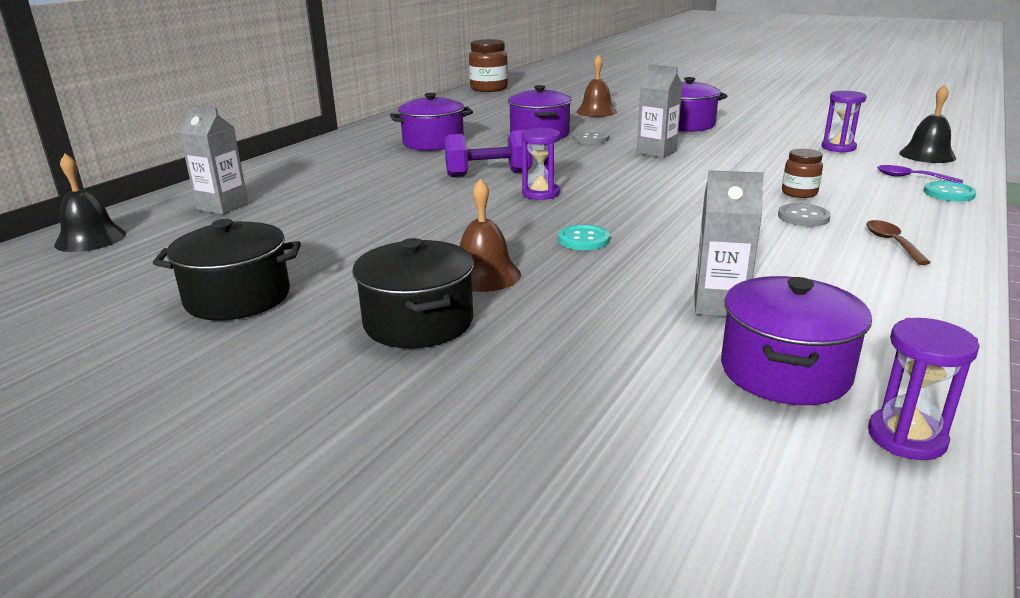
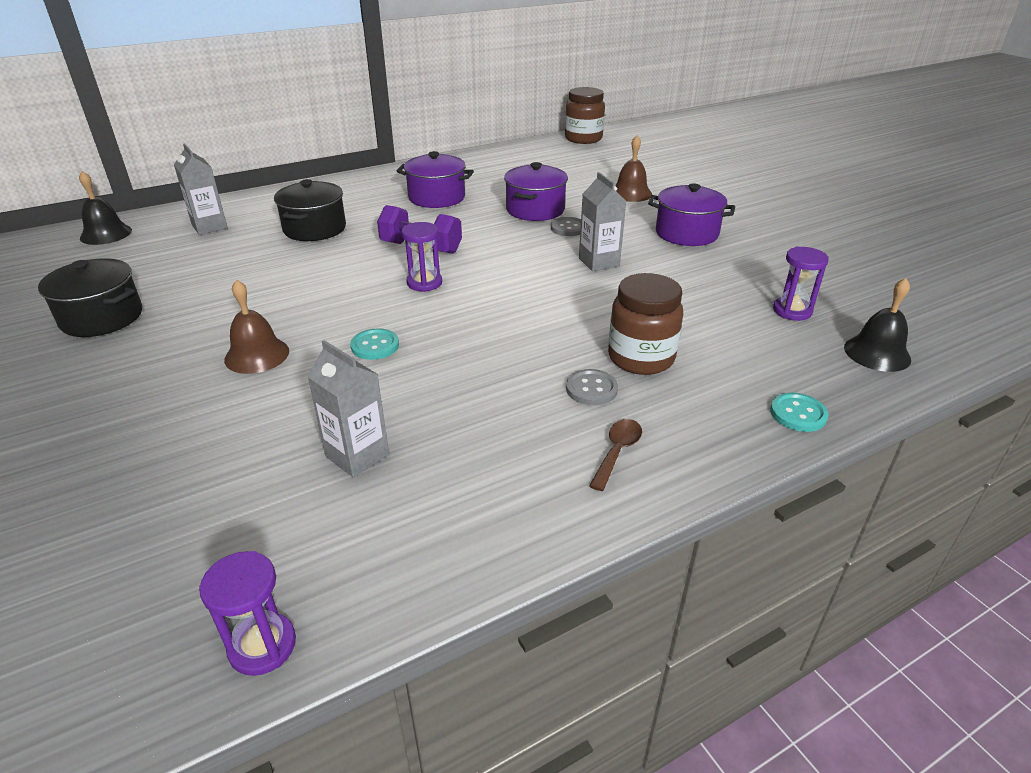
camera: 30 degrees right, 10 degrees up
black pot [352,238,474,349] -> black pot moved to [274,179,346,241]
purple pot [721,276,872,405] -> none
brown jar [782,149,823,198] -> brown jar [608,273,683,375], size x1.79
purple spoon [877,165,963,184] -> none

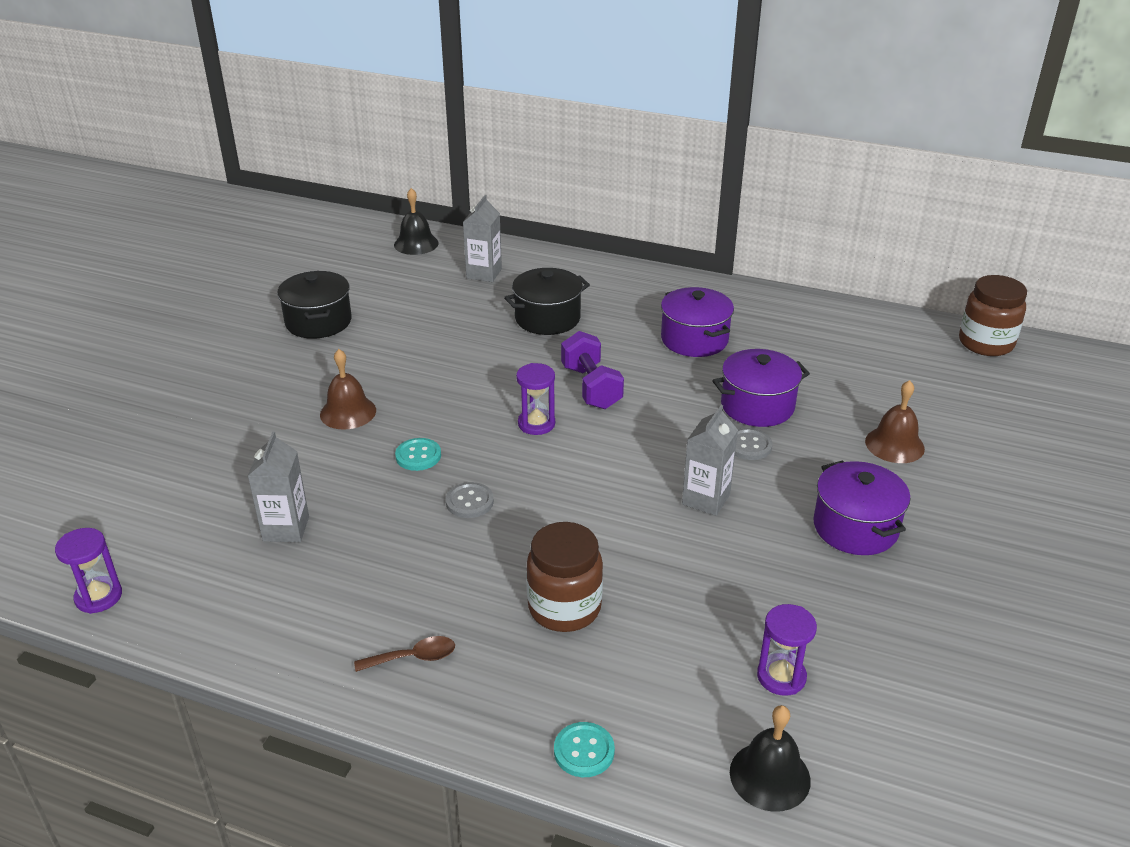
camera: 50 degrees right, 0 degrees up
grey button [566,369,618,405] -> grey button moved to [446,482,494,518]

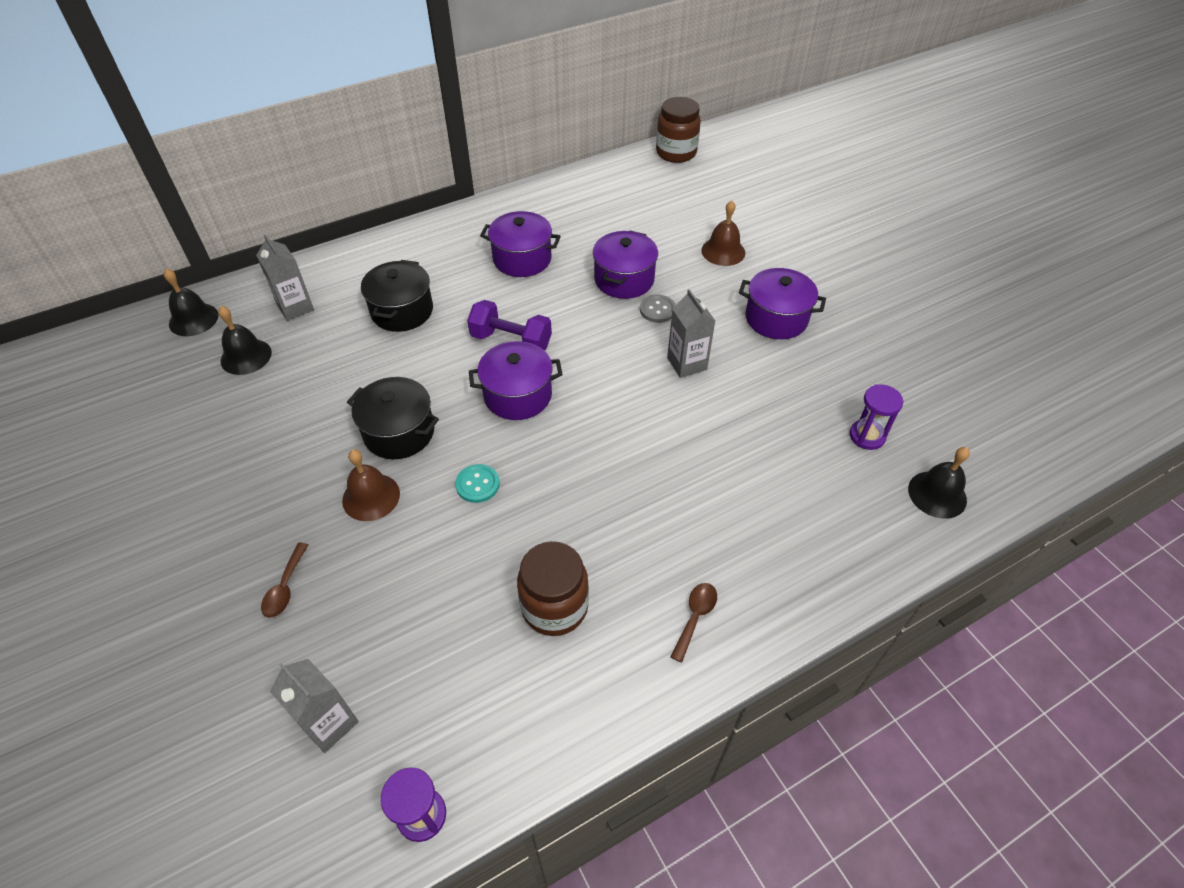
camera: 50 degrees left, 15 degrees up
grey carton [248,431,309,542] -> grey carton moved to [270,659,359,753]
black pot [277,271,352,339] -> black pot moved to [347,377,439,459]
grey button [446,482,494,518] -> none
purple hourglass [516,363,555,435] -> purple pot [469,341,563,420]
brown jar [526,522,603,632] -> brown jar moved to [517,541,589,636]
turquoise button [554,722,615,777] -> none
none -> black bell [218,306,272,375]
none -> brown spoon [261,543,308,618]

